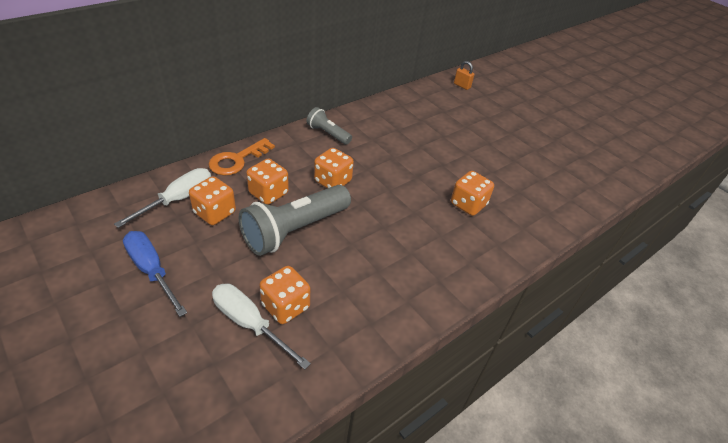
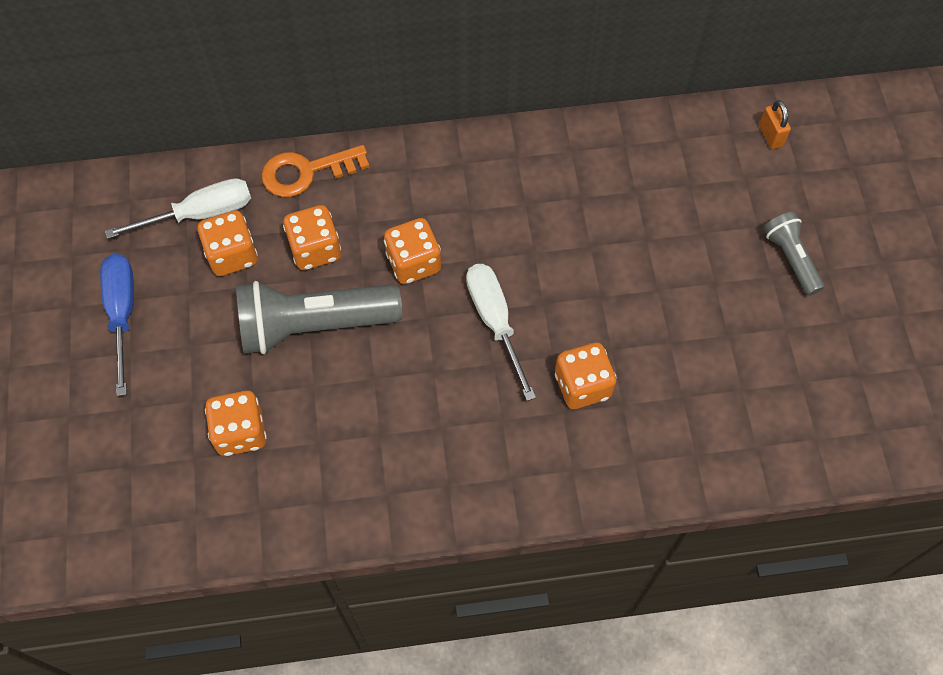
camera: 35 degrees right, 20 degrees up
white screwdriver [212,284,311,370] -> white screwdriver moved to [466,264,536,401]
grey flashlight [306,107,352,145] -> grey flashlight moved to [764,212,824,296]

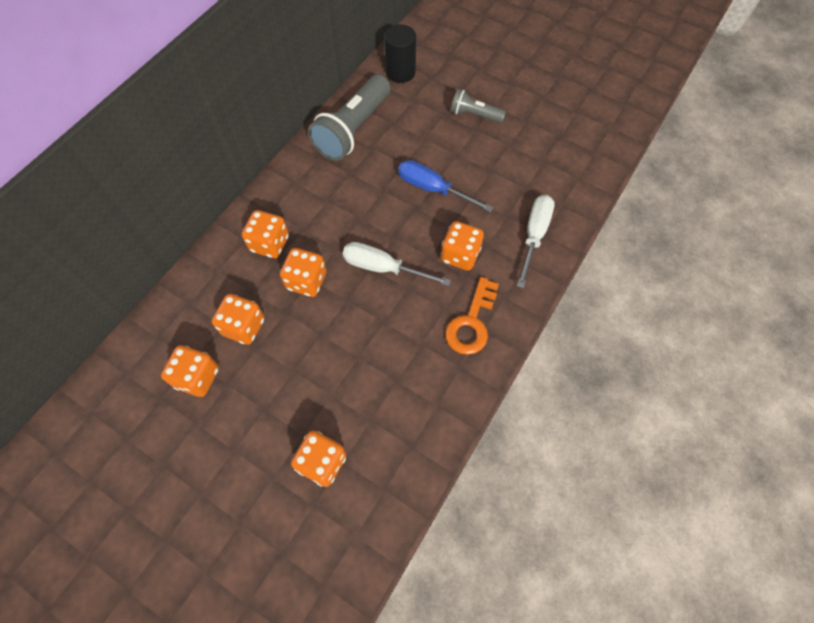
camera: 50 degrees left, 0 degrees up
blue screwdriver [100,254,134,396] -> blue screwdriver moved to [398,160,494,213]
white screwdriver [105,178,251,239] -> white screwdriver moved to [517,195,555,288]
grey flashlight [236,281,402,354] -> grey flashlight moved to [308,75,390,161]
orange key [261,145,369,197] -> orange key moved to [445,277,499,355]
orange padlock [759,100,791,149] -> black cylinder [384,24,416,83]
none -> orange dice [242,210,289,258]

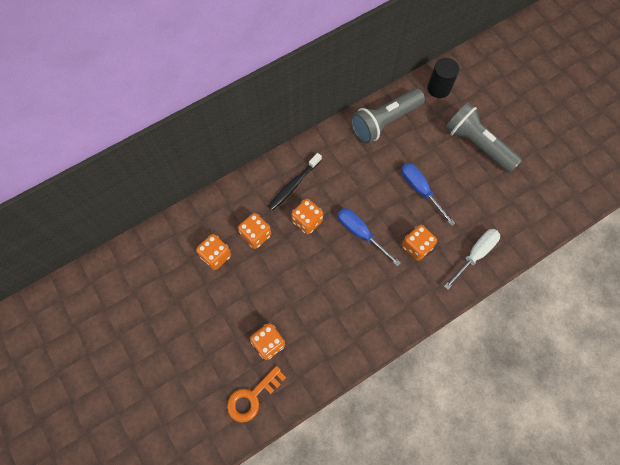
camera: 25 degrees right, 5 degrees up
orange dice [242,210,289,258] -> black toothbrush [268,153,322,211]
white screwdriver [343,242,451,286] -> blue screwdriver [337,208,401,266]
orange key [445,277,499,355] -> orange key moved to [227,366,286,423]
grey flashlight [450,89,506,123] -> grey flashlight [445,102,522,173], size x1.88

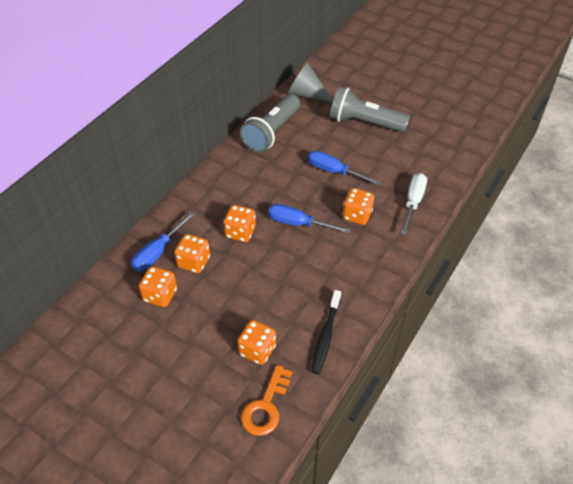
camera: 25 degrees left, 20 degrees down
black toothbrush [268,153,322,211] -> black toothbrush moved to [311,290,341,374]
black cylinder [428,58,459,98] -> grey cone [288,62,333,103]
none -> blue screwdriver [131,212,195,271]

